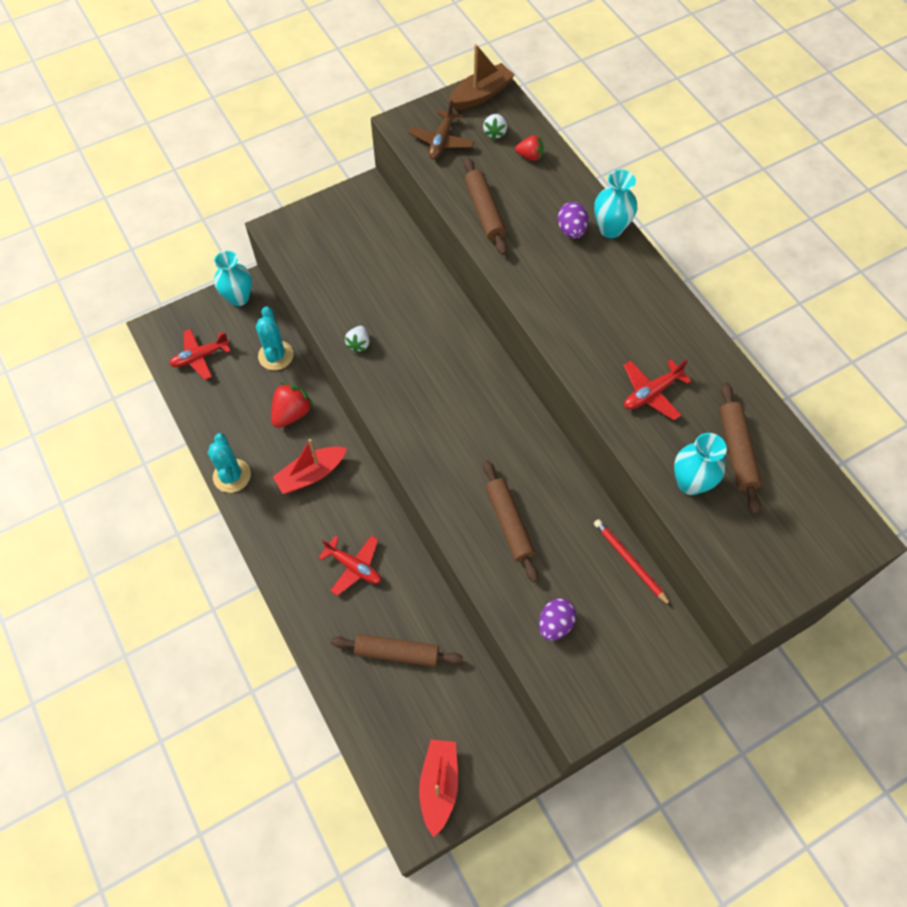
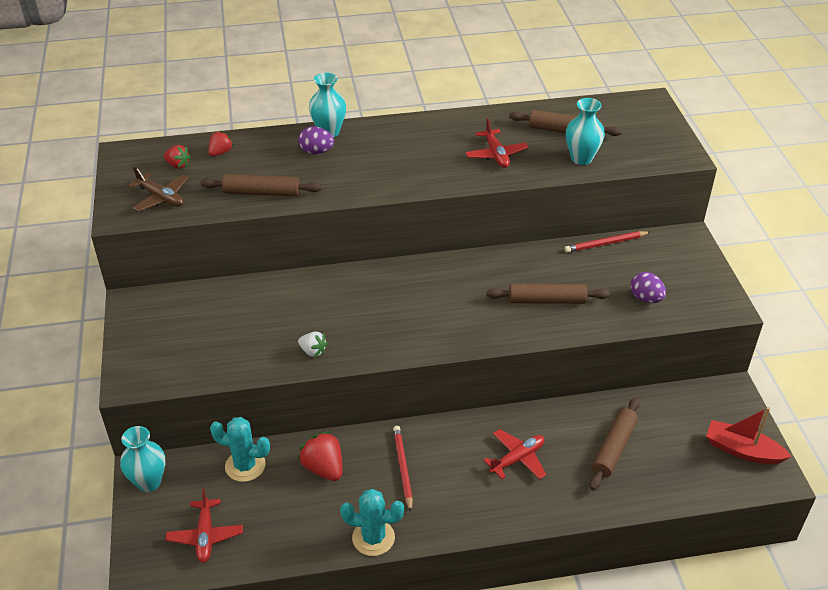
camera: 70 degrees left, 20 degrees down
red boat [273,439,347,494] -> red pencil [393,426,413,512]
brown boat [449,44,514,110] -> none
white strawberry [483,114,507,140] -> red strawberry [164,145,191,169]

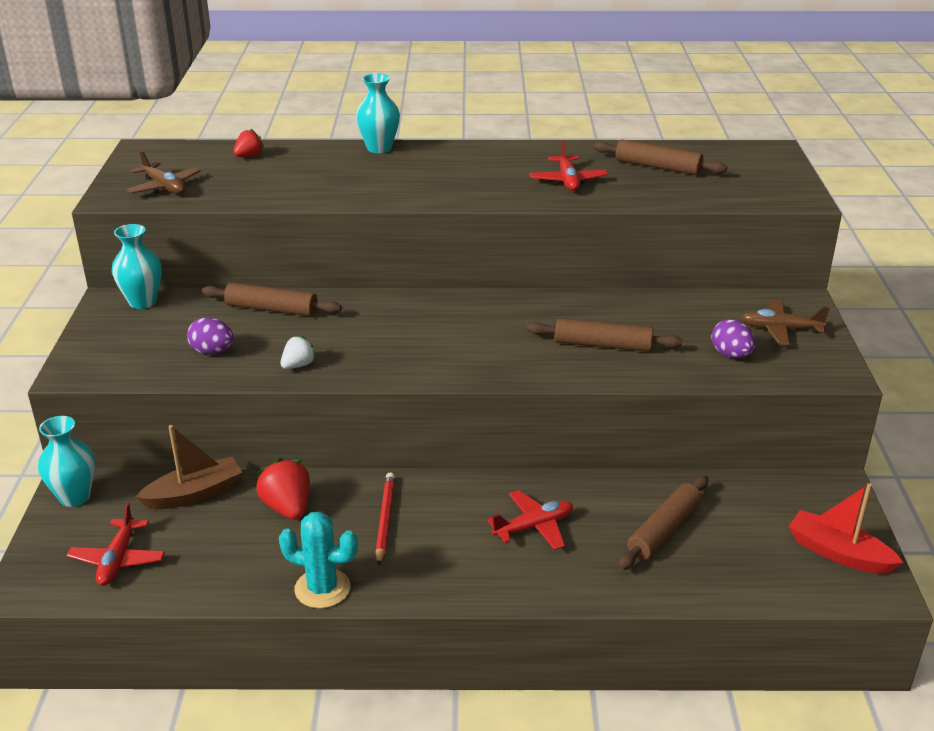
camera: 10 degrees right, 10 degrees down
red strawberry [164,145,191,169] -> none
brown rolling pin [201,174,322,196] -> brown rolling pin moved to [202,283,342,316]
turquoise cactus [210,417,270,482] -> brown boat [136,425,242,510]
purple egg [298,126,334,154] -> purple egg moved to [187,317,234,355]
white strawberry [298,332,328,358] -> white strawberry turned 90 degrees counterclockwise [280,335,317,369]
red pencil [564,231,650,253] -> none
turquoise vase [566,98,605,165] -> turquoise vase moved to [112,224,162,309]
none -> brown plane [741,300,830,345]

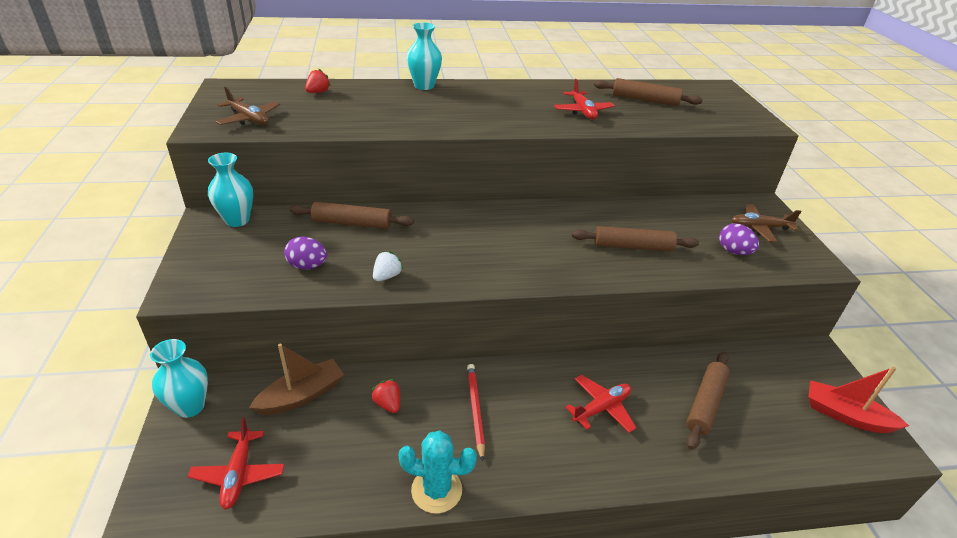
camera: 10 degrees left, 5 degrees up
red strawberry [256,458,310,520] -> red strawberry [371,379,400,413], size x0.61

